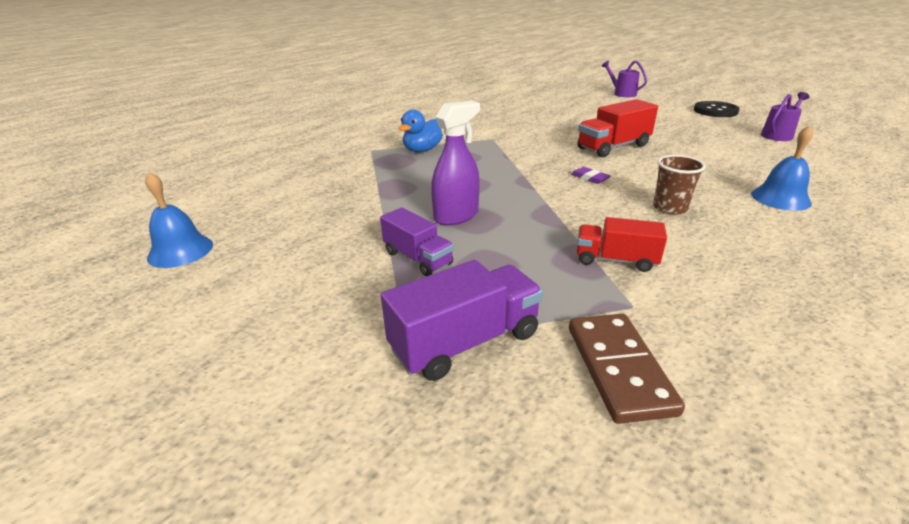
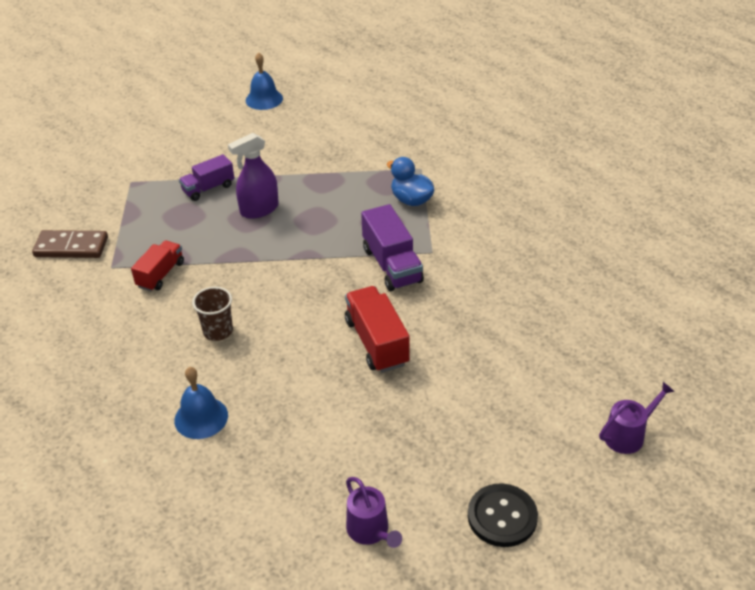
camera: 100 degrees right, 10 degrees up
purple truck [381,260,543,381] -> purple truck moved to [361,204,424,291]
purple spray bottle [431,101,480,226] -> purple spray bottle turned 90 degrees clockwise [228,133,279,219]
purple eraser [571,167,610,184] -> none

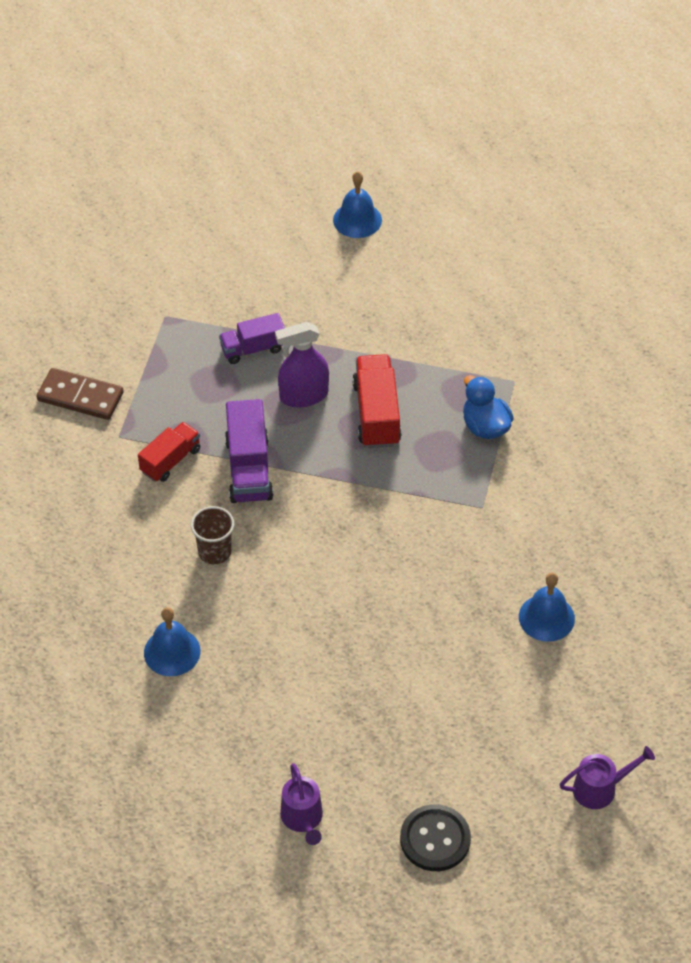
camera: 15 degrees right, 10 degrees up
red truck [345,286,410,373] -> red truck moved to [352,354,402,448]
purple truck [361,204,424,291] -> purple truck moved to [225,399,274,503]
none -> blue bell [519,573,575,642]

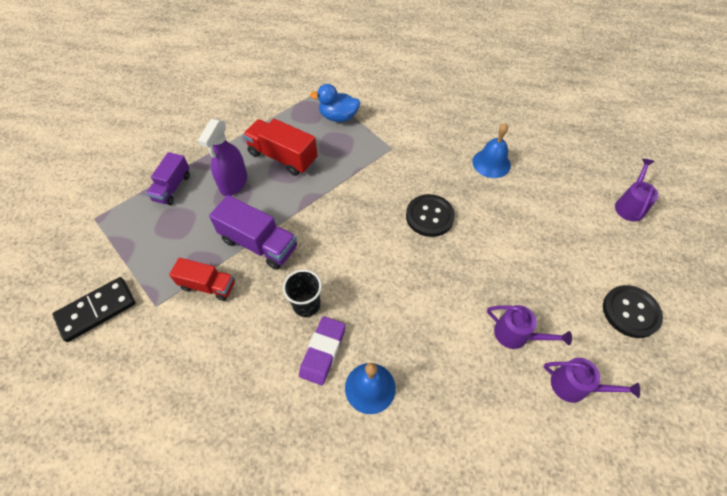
camera: 55 degrees left, 5 degrees up
brown domino [37,368,124,420] -> black domino [53,277,136,342]
red truck [138,422,200,482] -> red truck turned 120 degrees clockwise [169,258,235,301]
brown cup [191,506,234,564] -> black cup [283,269,322,317]
blue bell [333,171,382,238] -> none
none -> purple eraser [299,316,346,385]
none -> black button [406,194,455,237]
none -> purple watering can [487,305,572,349]

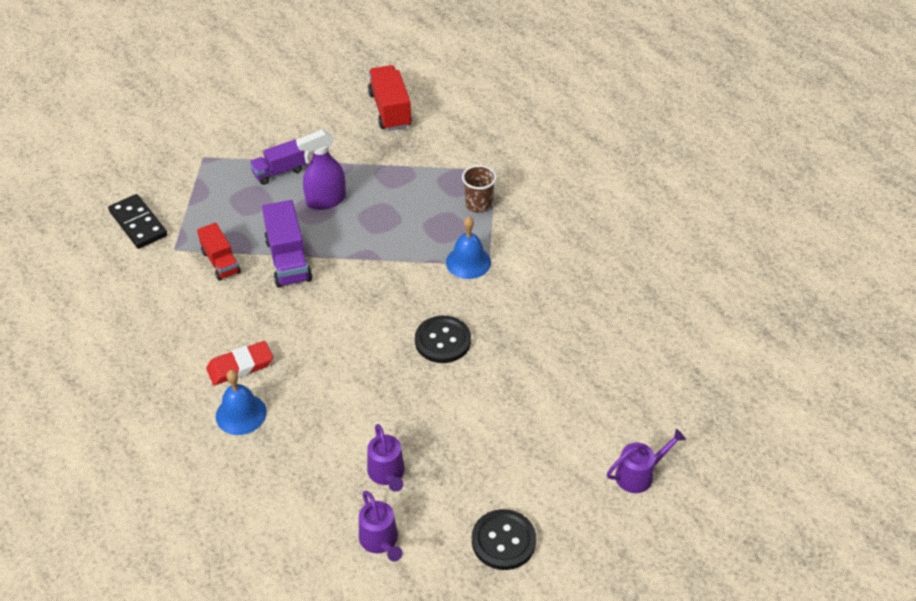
camera: 45 degrees right, 10 degrees down
black domino [53,277,136,342] -> black domino turned 45 degrees clockwise [108,194,167,249]
red truck [243,119,318,176] -> red truck moved to [368,65,412,131]
black cup [283,269,322,317] -> none
purple eraser [299,316,346,385] -> red eraser [206,341,273,385]
blue duck [310,84,360,122] -> brown cup [462,165,497,213]
blue bell [472,123,511,178] -> blue bell moved to [446,217,491,279]

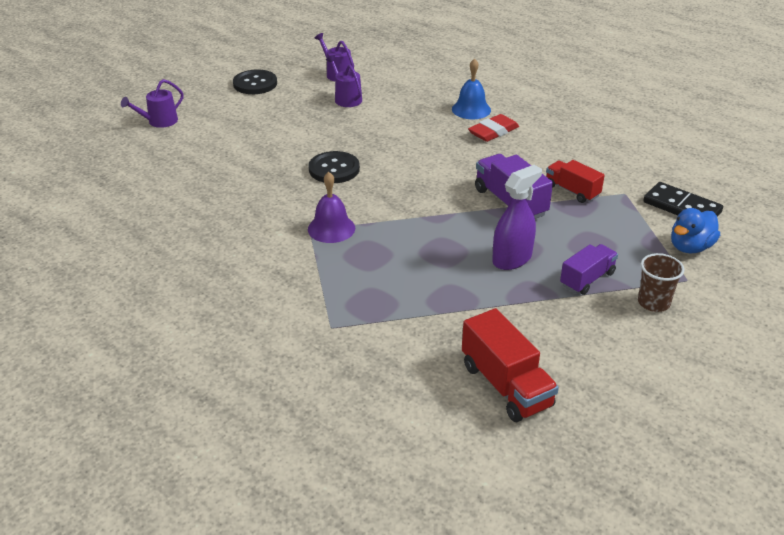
camera: 165 degrees right, 10 degrees down
blue bell [446,217,491,279] -> purple bell [308,172,355,243]
brown cup [462,165,497,213] -> brown cup moved to [638,253,684,312]
none -> blue duck [671,208,720,253]

